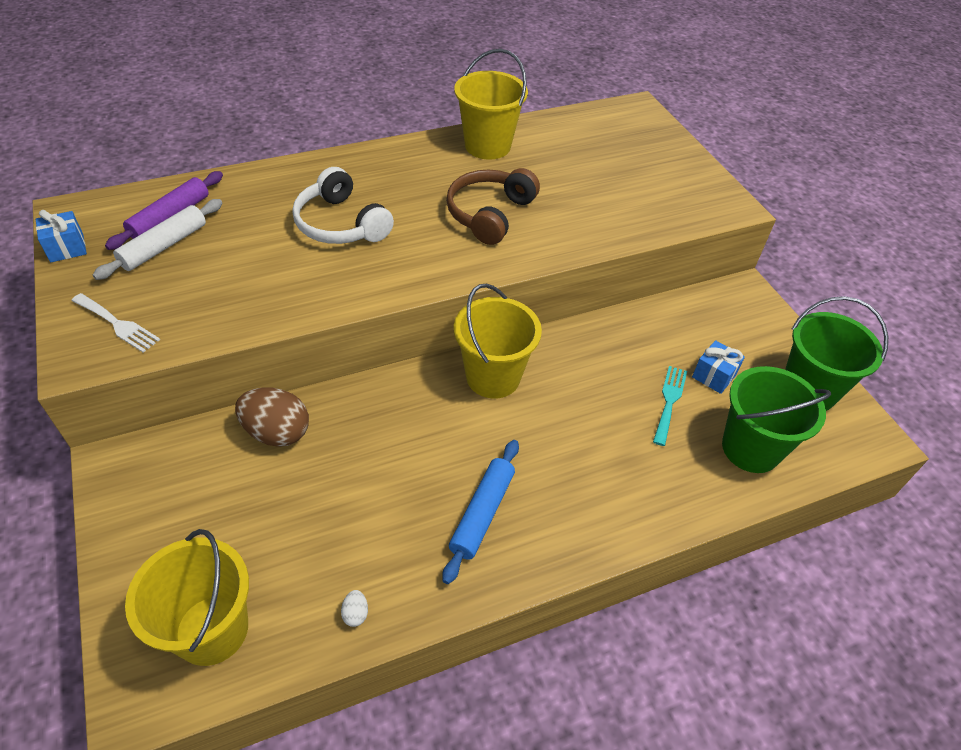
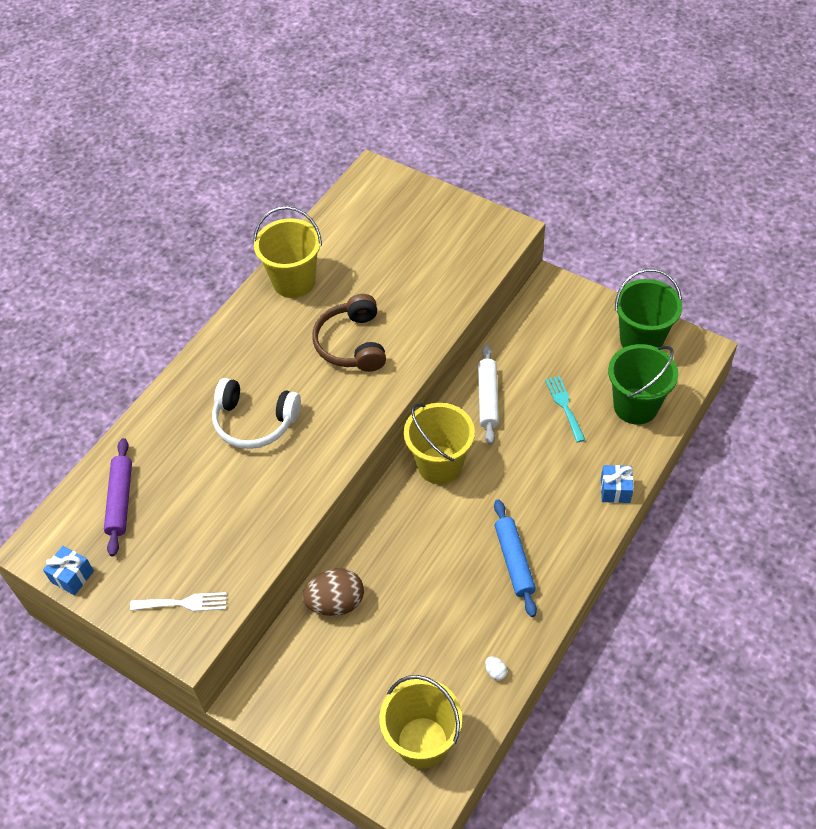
camera: 30 degrees left, 5 degrees up
white rolling pin [93,199,222,280] -> white rolling pin moved to [478,344,499,445]
blue gift [692,340,745,394] -> blue gift moved to [601,465,633,503]

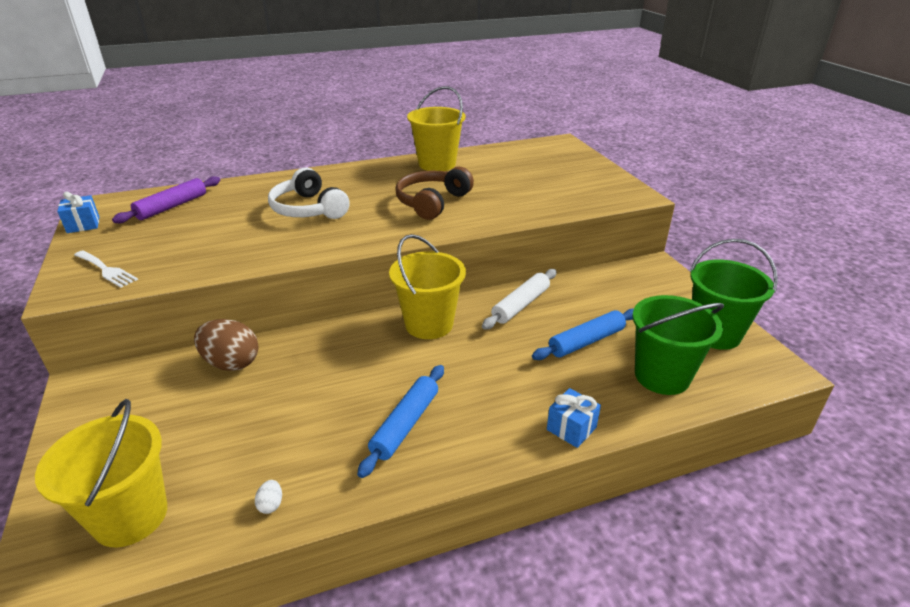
camera: 35 degrees right, 20 degrees down
turquoise fork [545,376,585,442] -> blue rolling pin [532,309,634,360]

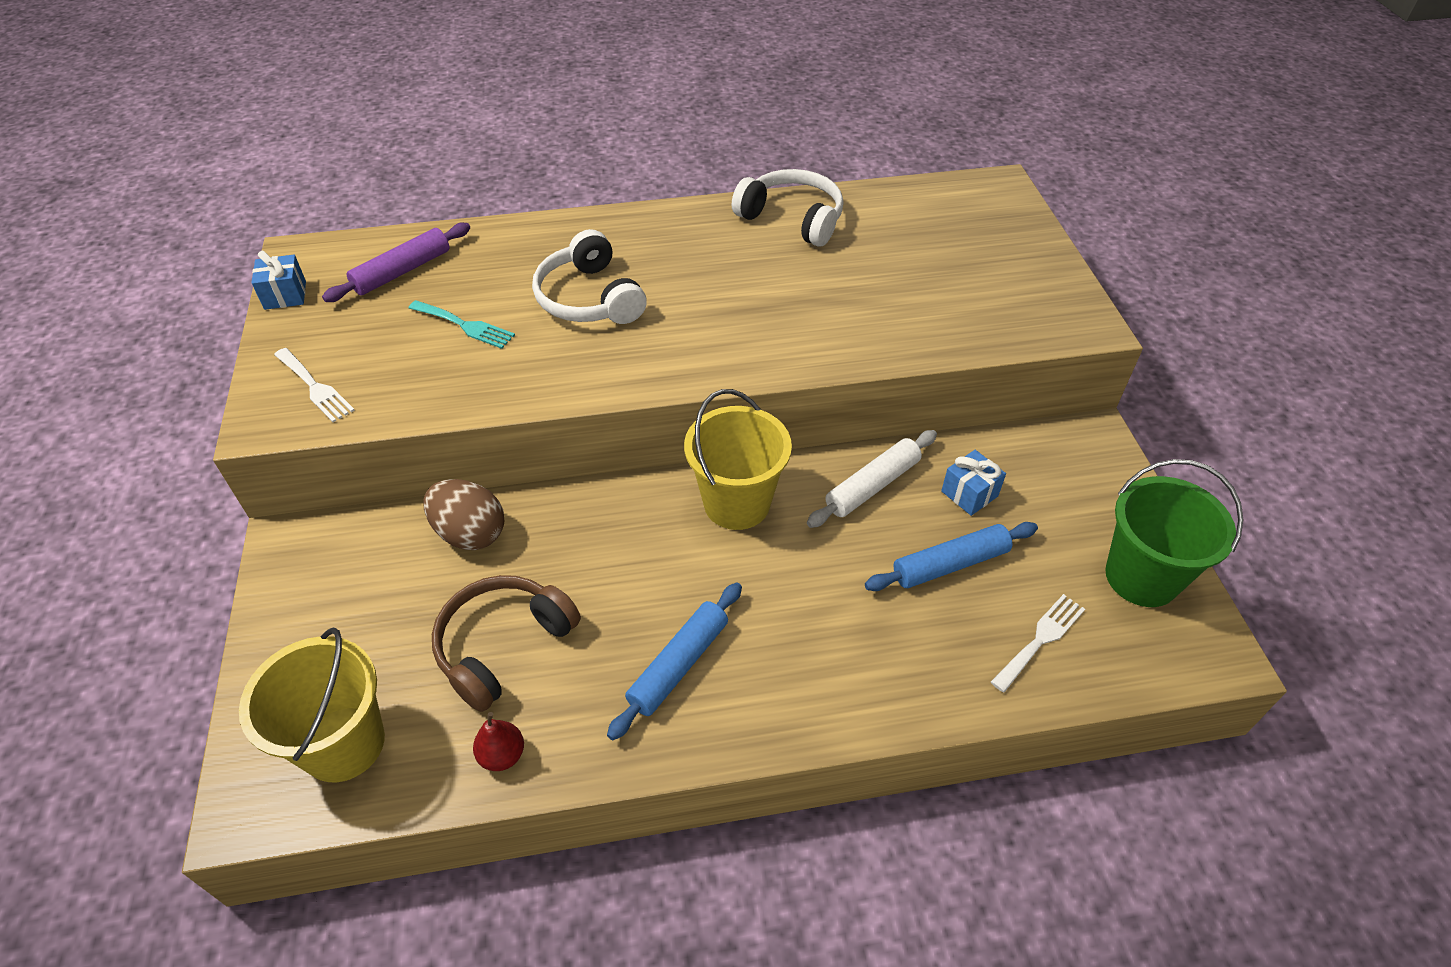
camera: 10 degrees right, 15 degrees up
white egg [255,480,282,514] -> red pear [473,712,524,771]
brown headphones [395,167,474,220] -> brown headphones moved to [432,575,581,712]
yellow bucket [407,86,466,171] -> white headphones [732,169,844,247]
blue gift [547,388,601,448] -> blue gift moved to [941,450,1006,516]
green bucket [632,295,724,395] -> white fork [991,594,1085,693]
none -> turquoise fork [409,300,515,349]

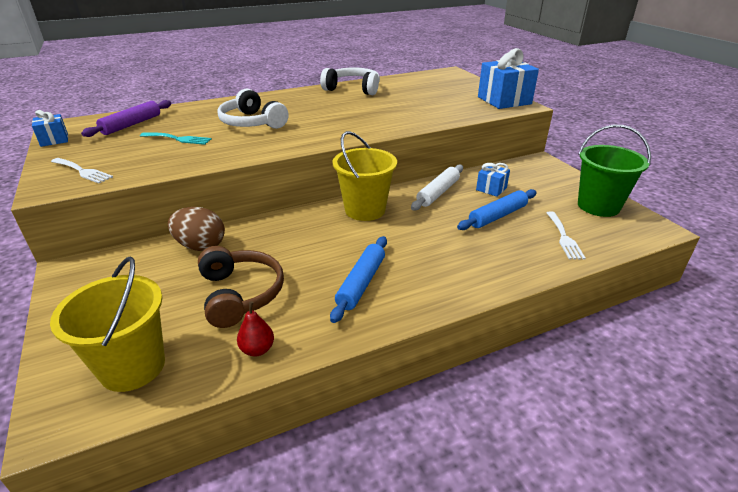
camera: 15 degrees left, 15 degrees down
brown headphones [432,575,581,712] -> brown headphones turned 135 degrees clockwise [198,246,284,328]
white fork [991,594,1085,693] -> white fork turned 150 degrees clockwise [546,211,586,259]
none -> blue gift [478,48,539,109]

